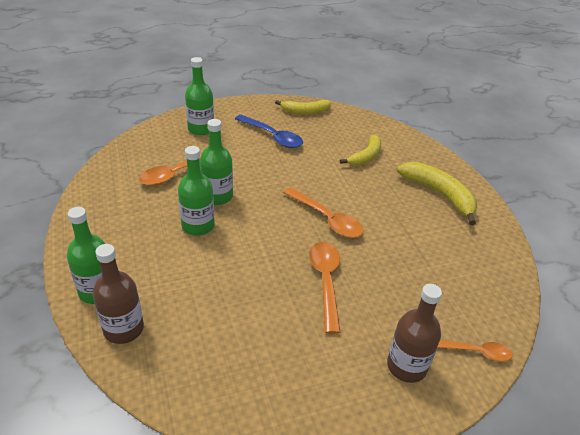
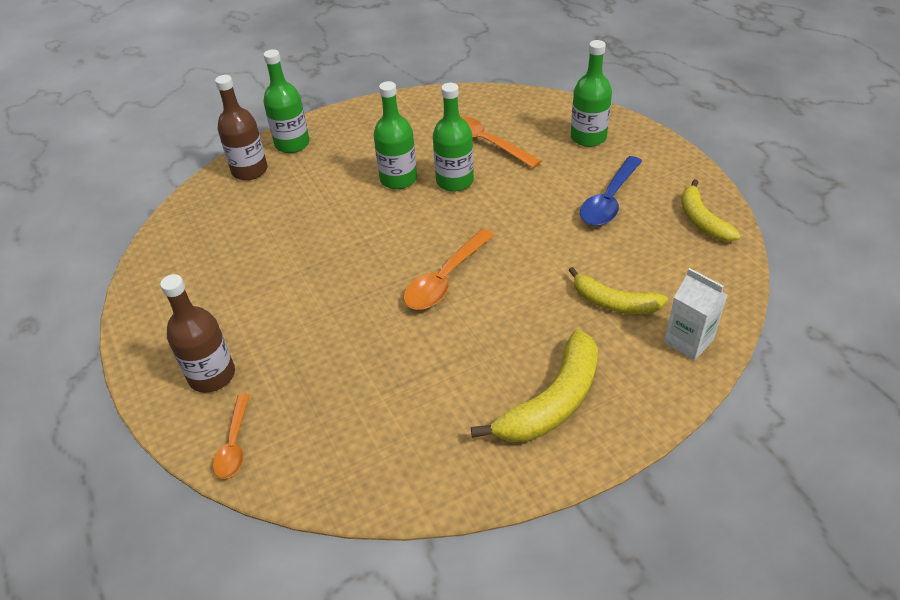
camera: 85 degrees right, 5 degrees up
orange spoon [309,242,340,334] -> none
none -> white carton [664,268,727,360]

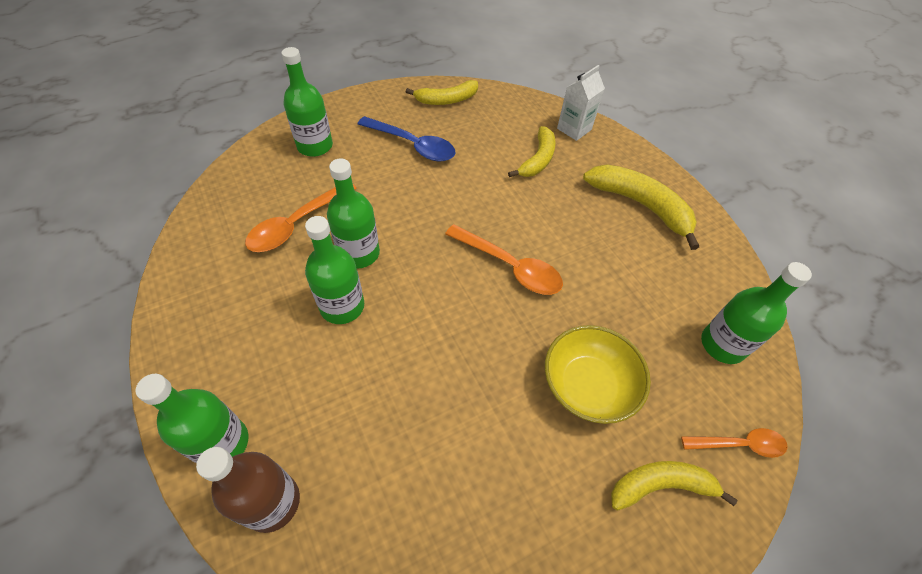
camera: 95 degrees left, 10 degrees up
brown bottle [160,274,235,393] -> yellow banana [611,461,738,510]
none -> yellow bowl [545,325,651,424]
none -> green bottle [701,262,812,364]

